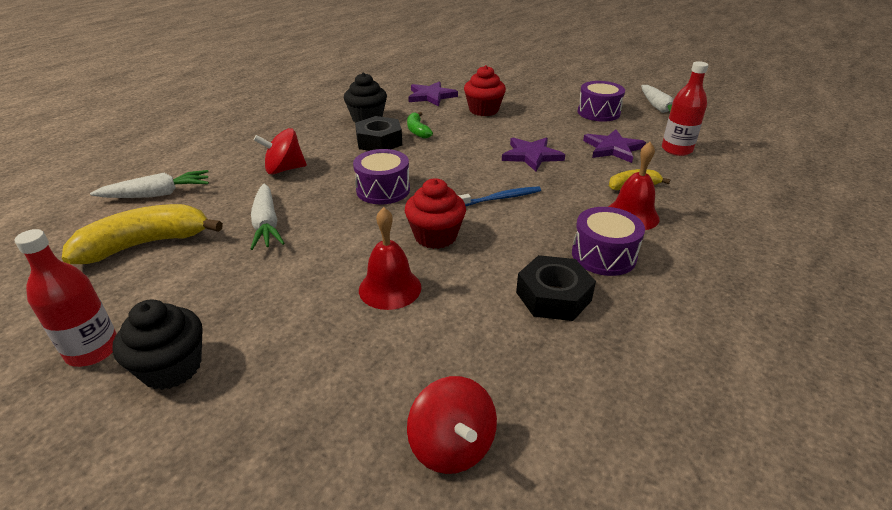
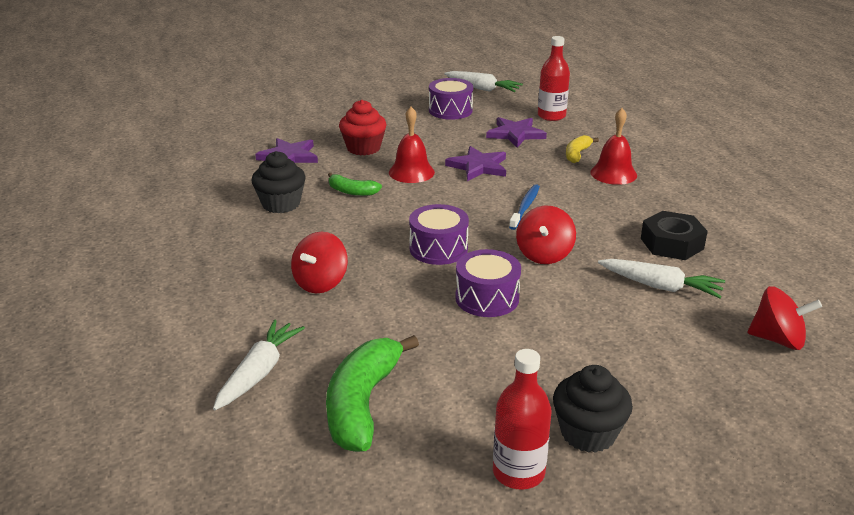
camera: 50 degrees left, 5 degrees down
yellow banana [62,204,223,264] -> green banana [326,335,419,452]
white carrot [250,184,285,250] -> white carrot moved to [598,259,725,298]
black nut [355,116,402,151] -> none
red bell [359,207,421,310] -> red bell moved to [389,107,435,183]
red cupcake [405,178,466,249] -> red spinning top [516,206,576,264]
purple drum [572,207,645,276] -> purple drum moved to [455,249,521,317]

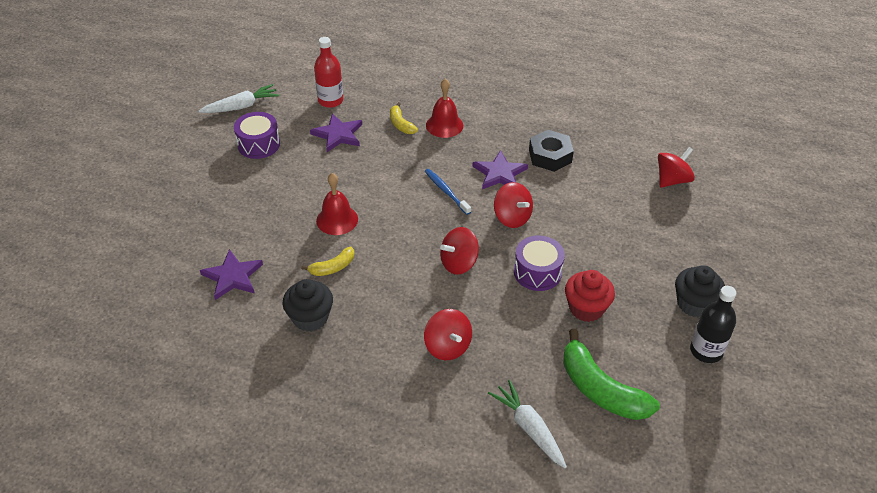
camera: 55 degrees left, 15 degrees up
green banana [328,173,382,196] -> yellow banana [301,247,355,276]
red cupcake [339,100,387,156] -> red cupcake moved to [565,270,615,322]
purple drum [409,204,469,265] -> red spinning top [440,227,479,275]
purple star [445,146,506,181] -> purple star moved to [472,150,528,189]
red bottle [493,349,551,490] -> black bottle [690,286,736,363]
white carrot [598,259,725,298] -> none

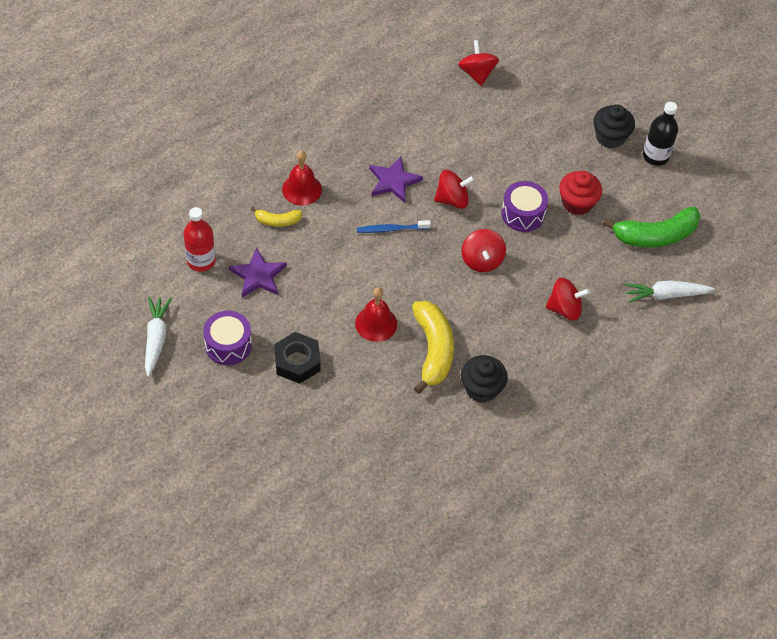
camera: 65 degrees left, 10 degrees up
purple star [200,249,263,300] -> none
yellow banana [301,247,355,276] -> yellow banana [412,301,454,394], size x1.93
black nut [529,130,574,172] -> black nut moved to [274,332,321,384]

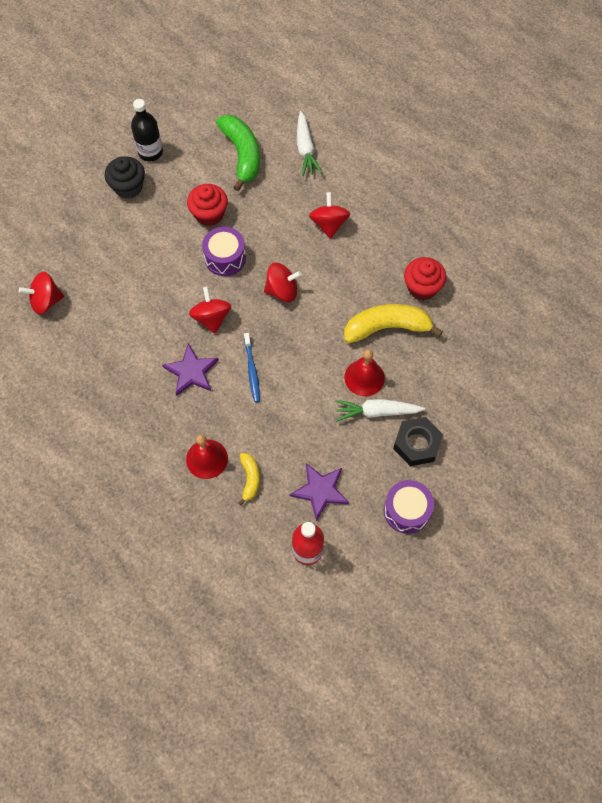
camera: 90 degrees left, 10 degrees up
white carrot [145,296,172,377] -> white carrot moved to [335,399,425,421]
black cupcake [461,355,508,403] -> red cupcake [404,257,446,300]

